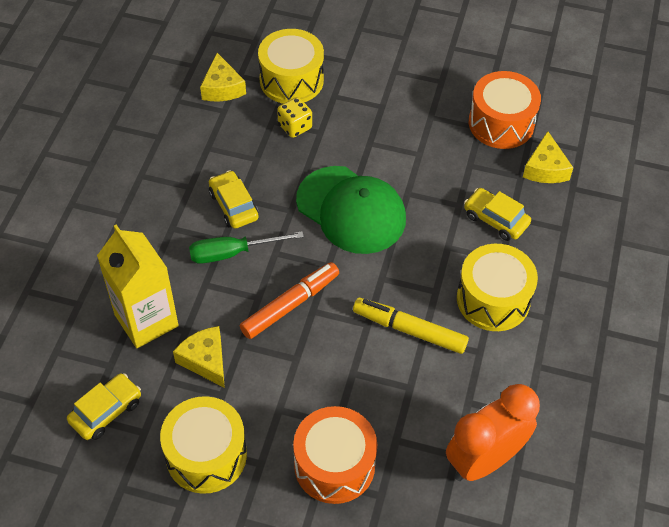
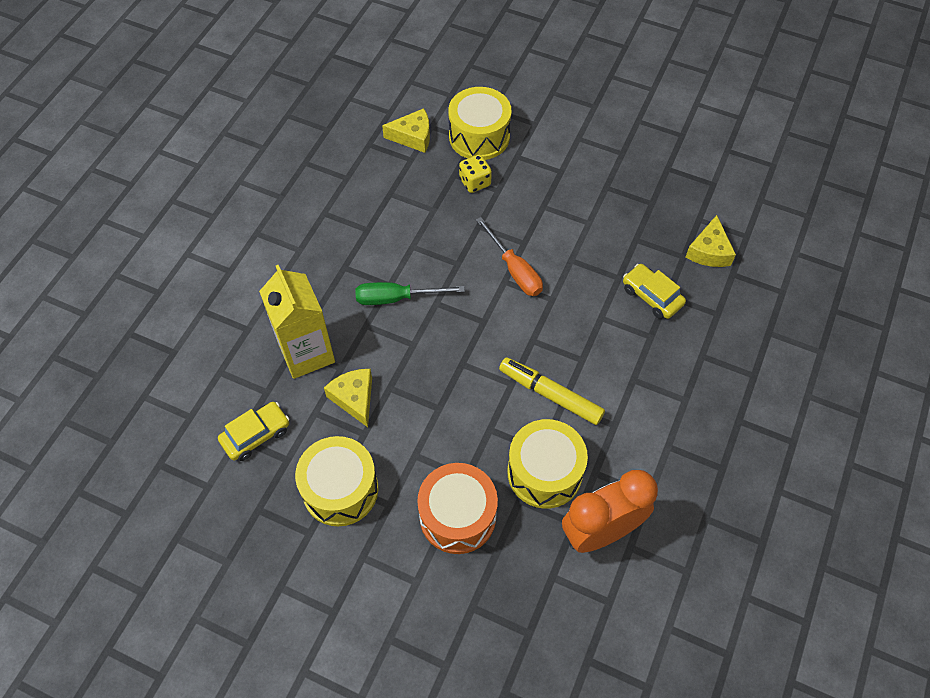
camera: 10 degrees right, 5 degrees up
yellow cheese [200,53,246,101] -> yellow cheese turned 90 degrees counterclockwise [382,108,430,153]
yellow car [209,170,259,228] -> none
orange marker [240,262,339,339] -> none
green cap [296,166,406,254] -> orange screwdriver [476,217,543,296]
yellow drum [457,244,538,331] -> yellow drum moved to [507,419,588,509]
orange drum [469,71,541,149] -> none

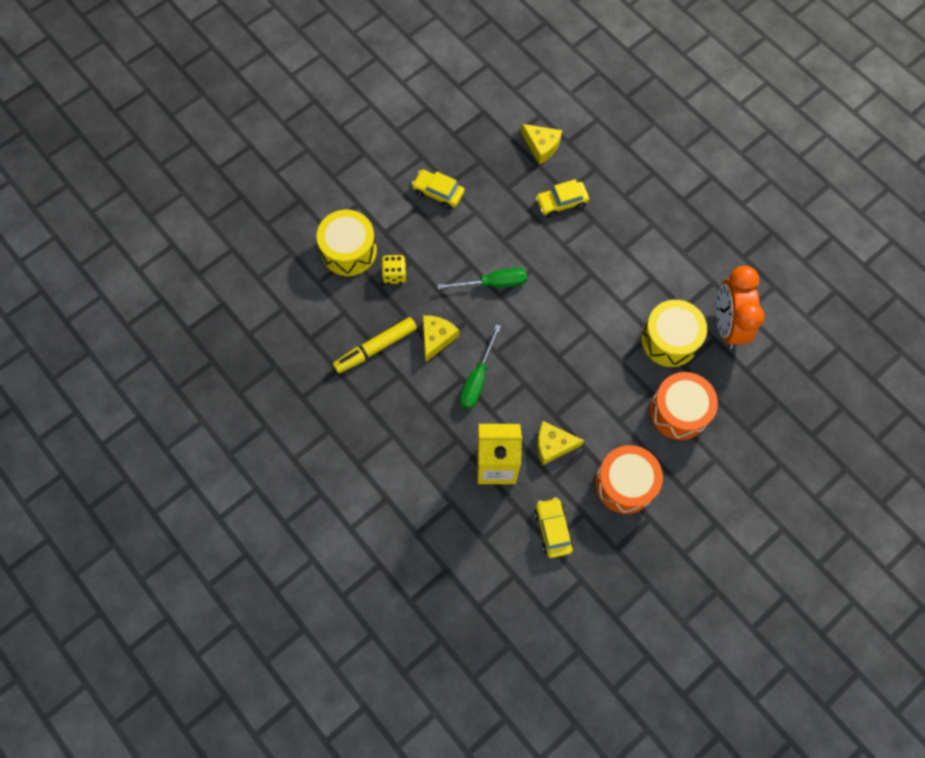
camera: 65 degrees left, 10 degrees up
yellow drum [295,436,378,526] -> orange drum [595,445,663,514]
yellow cheese [382,108,430,153] -> yellow cheese moved to [423,315,459,362]
orange screwdriver [476,217,543,296] -> green screwdriver [437,268,527,289]
yellow marker [499,357,605,425] -> yellow marker moved to [333,317,417,373]
none -> yellow car [412,170,465,209]

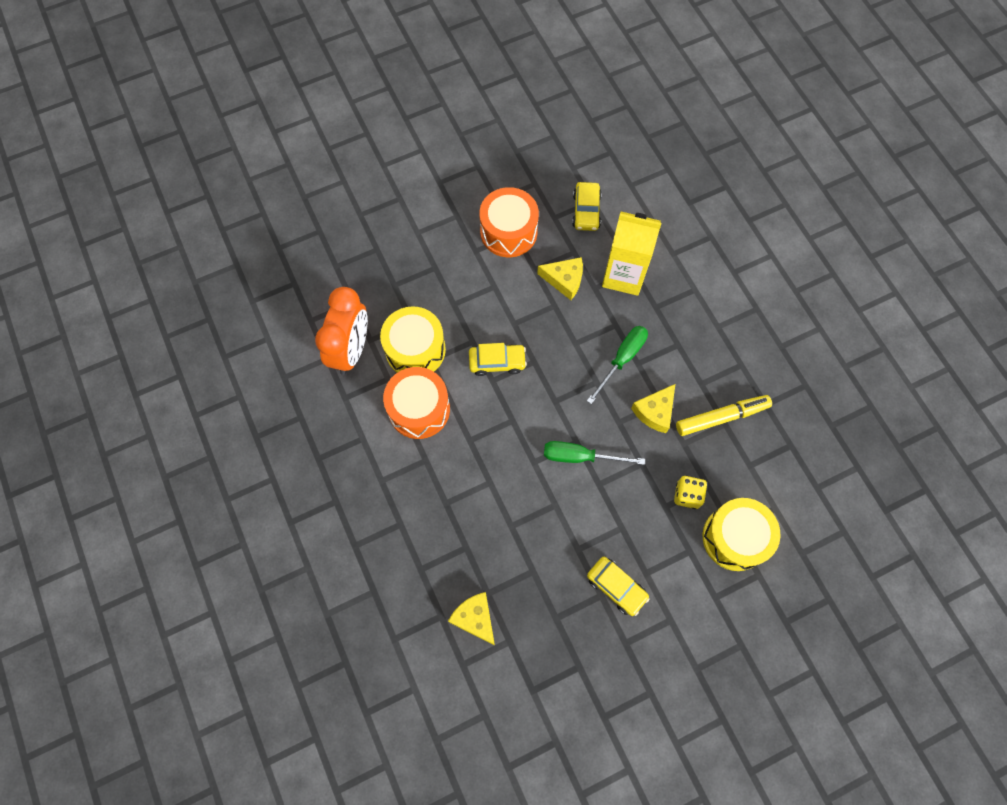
camera: 165 degrees left, 0 degrees up
yellow car [536,179,589,218] -> yellow car moved to [469,343,527,376]
orange drum [650,372,718,440] -> orange drum moved to [383,367,450,439]

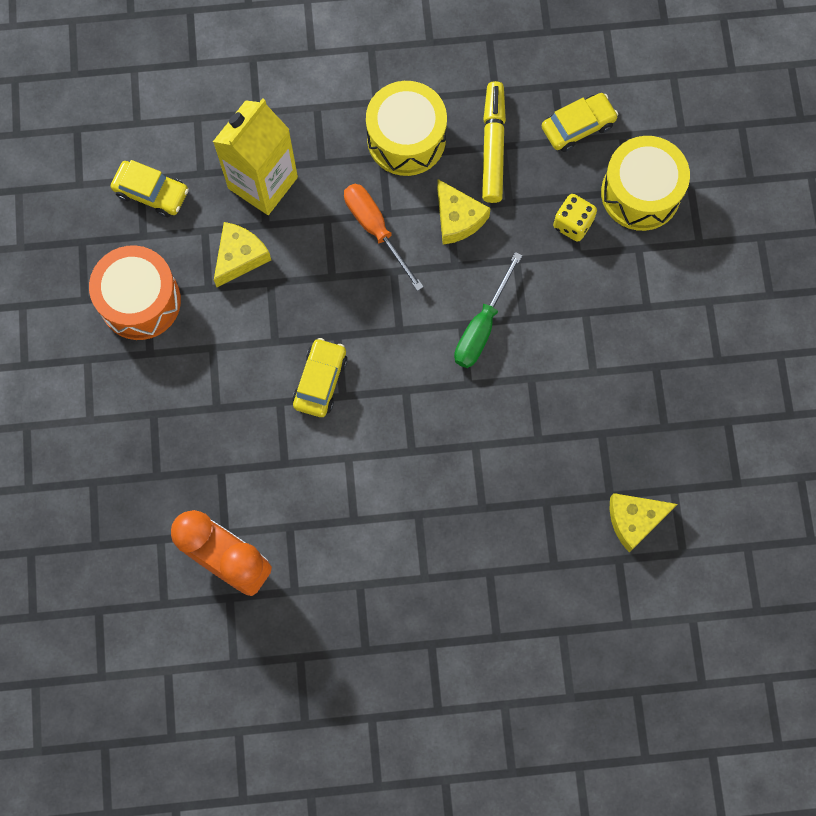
camera: 70 degrees left, 5 degrees up
yellow drum [380,306,446,373] -> yellow drum moved to [366,81,447,176]
orange drum [383,367,450,439] -> none
green screwdriver [587,326,648,404] -> orange screwdriver [344,184,424,291]
yellow car [587,557,650,616] -> yellow car moved to [542,93,618,152]

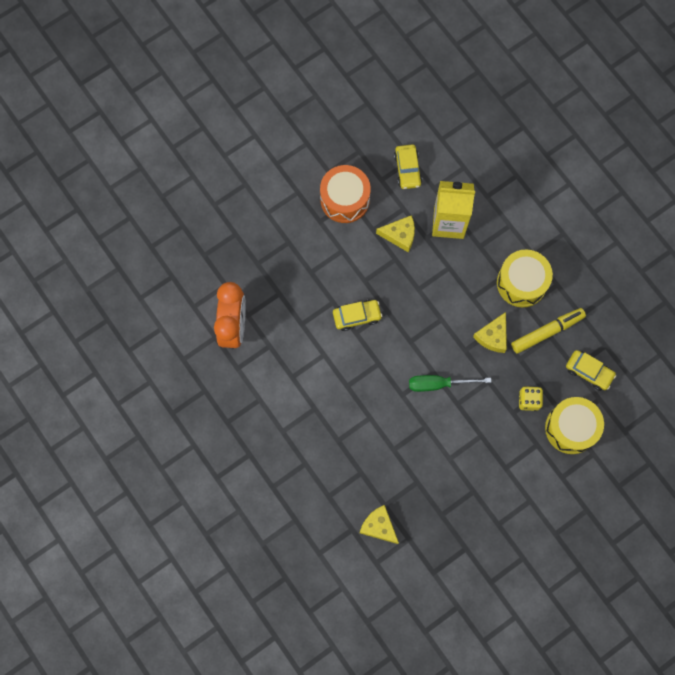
camera: 60 degrees right, 0 degrees up
orange screwdriver [344,184,424,291] -> none

